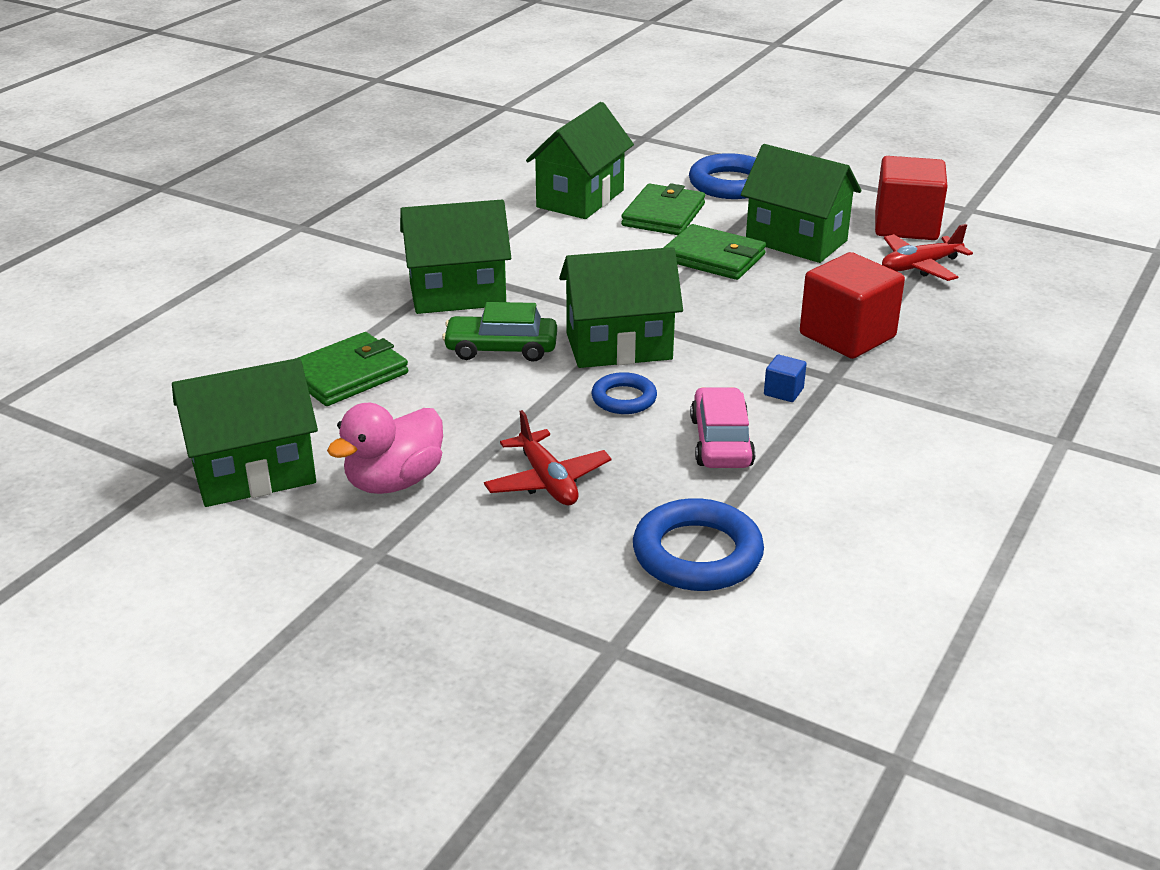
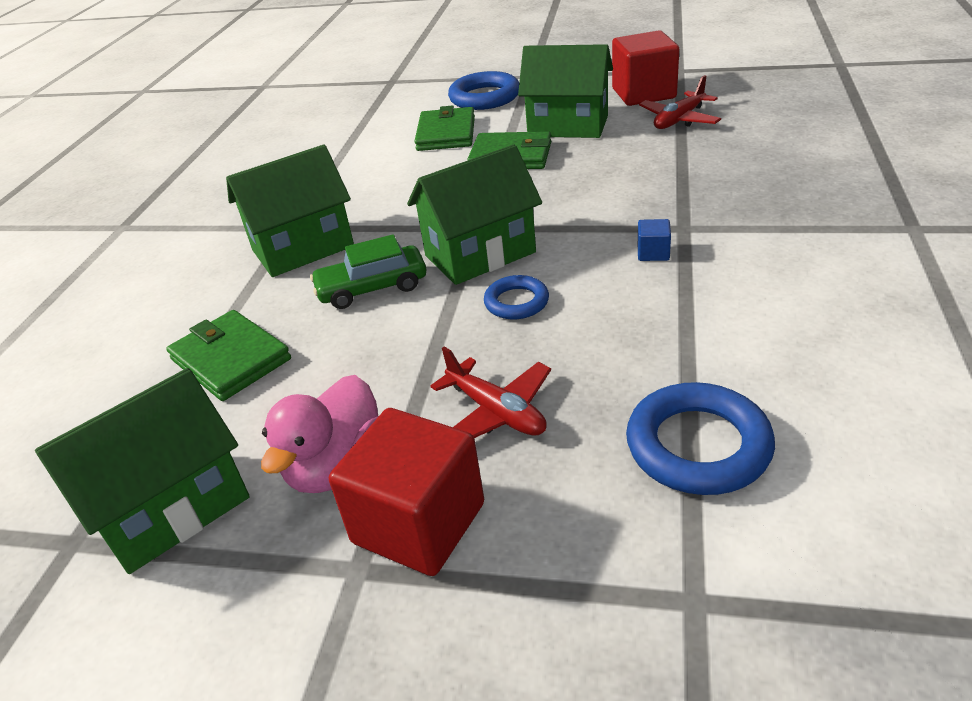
camera: 15 degrees left, 5 degrees up
green wallet [298,332,408,406] -> green wallet turned 75 degrees counterclockwise [166,310,291,401]
green house [526,102,634,219] -> none
pink car [690,387,755,468] -> none
red cube [800,252,905,359] -> red cube moved to [329,408,484,576]

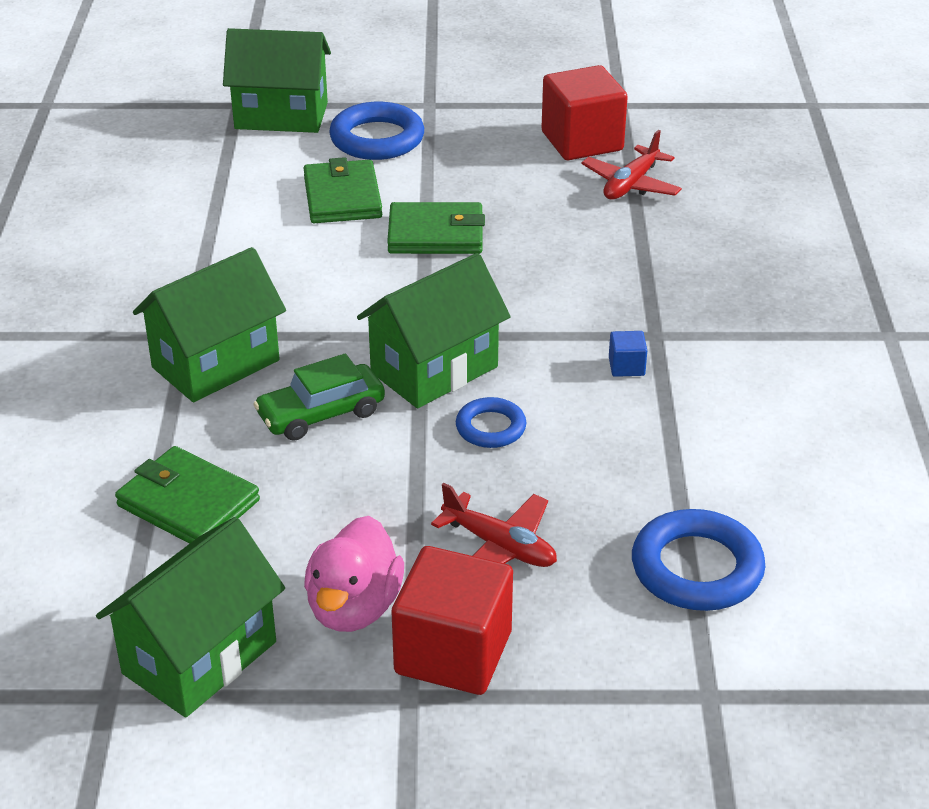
camera: 15 degrees left, 0 degrees up
green house [518,44,613,138] -> green house moved to [223,28,331,133]

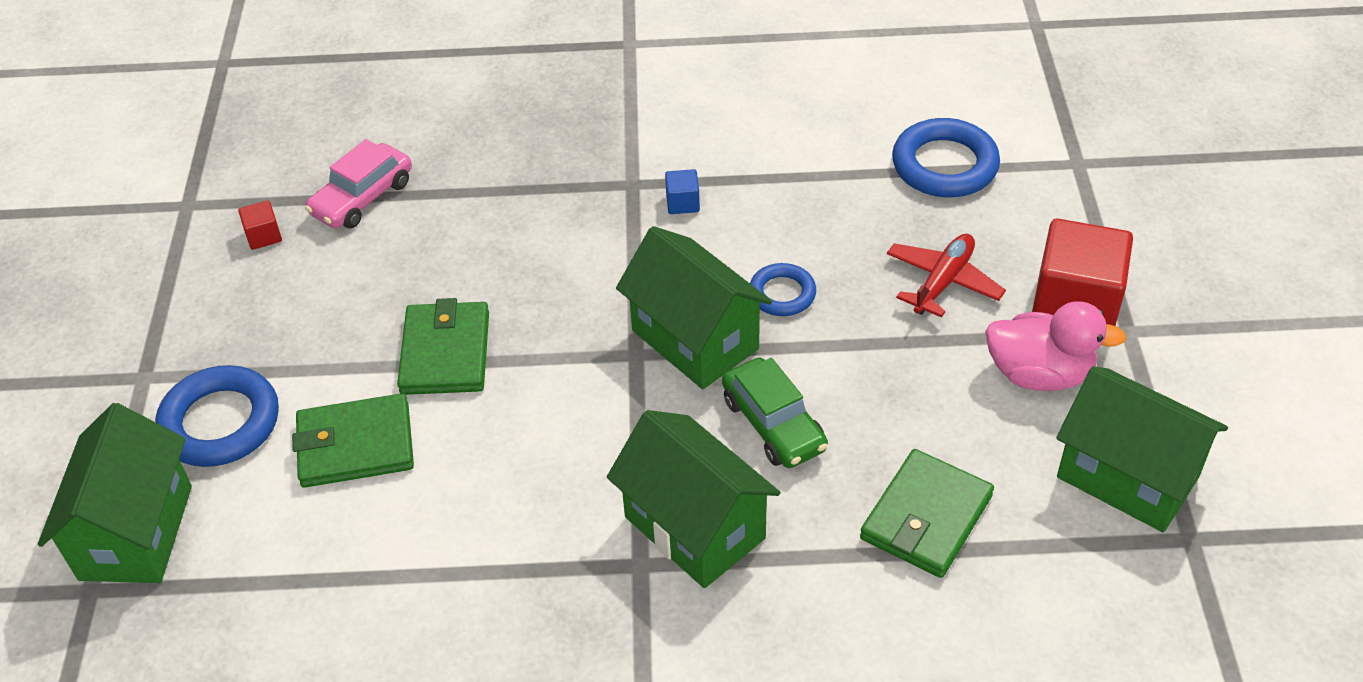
camera: 90 degrees left, 10 degrees up
red cube [541,65,628,160] -> red cube [238,200,282,250], size x0.42
red plane [581,130,682,200] -> pink car [305,139,412,229]

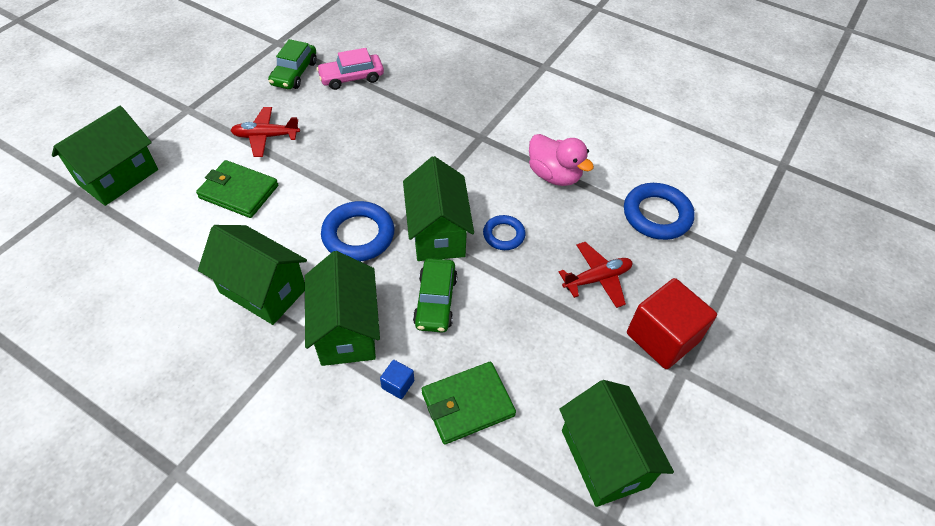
camera: 30 degrees right, 5 degrees up
blue ring [155,365,279,467] -> blue ring moved to [321,201,394,261]
red cube [238,200,282,250] -> green car [268,39,317,89]
green wallet [397,298,489,395] -> none
blue cube [665,169,700,214] -> blue cube moved to [380,360,414,399]
pink duck [985,301,1127,391] -> pink duck moved to [529,134,594,186]
none -> green house [198,225,307,325]
none -> red plane [230,107,300,157]

